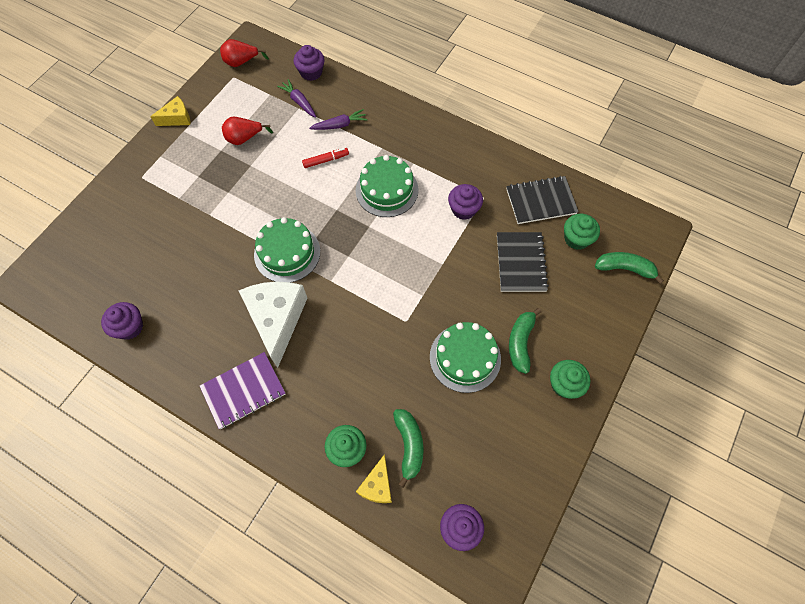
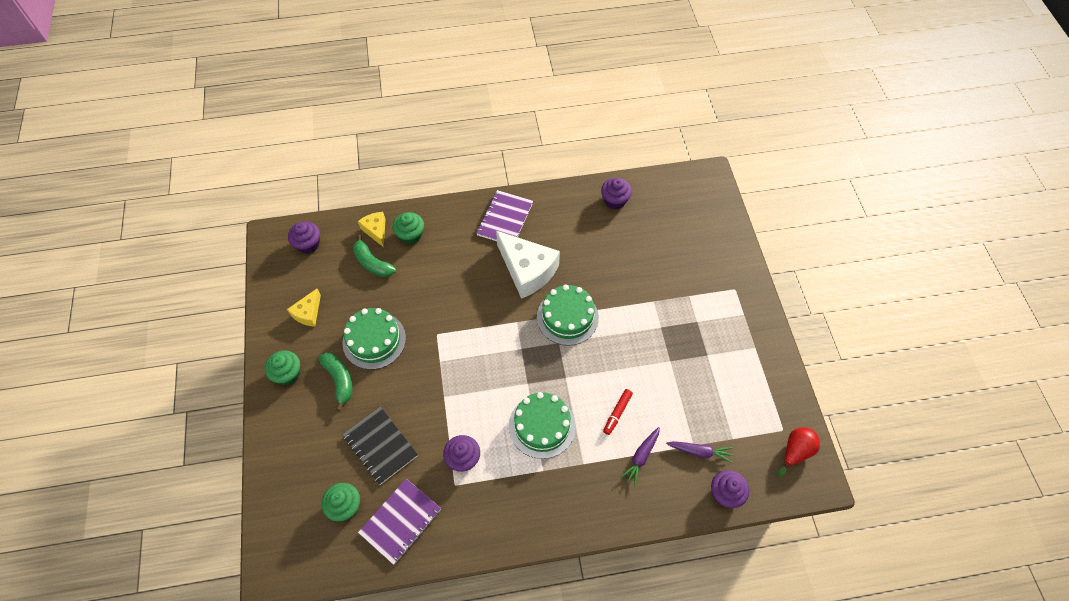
camera: 140 degrees right, 5 degrees down
yellow cheese [150,96,190,126] -> yellow cheese moved to [287,289,321,327]
red pear [222,116,273,145] -> none
black notebook [506,176,579,224] -> purple notebook [358,479,441,565]
green banana [595,252,664,284] -> none

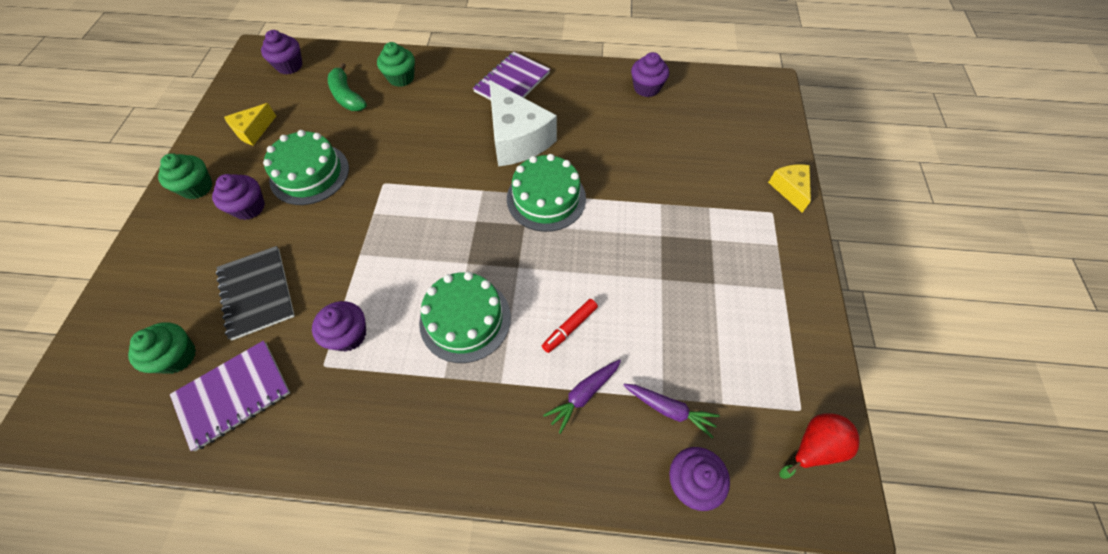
camera: 15 degrees right, 0 degrees up
green banana [318,353,353,411] -> purple cupcake [212,174,265,220]
yellow cheese [358,212,386,247] -> yellow cheese moved to [768,164,811,213]

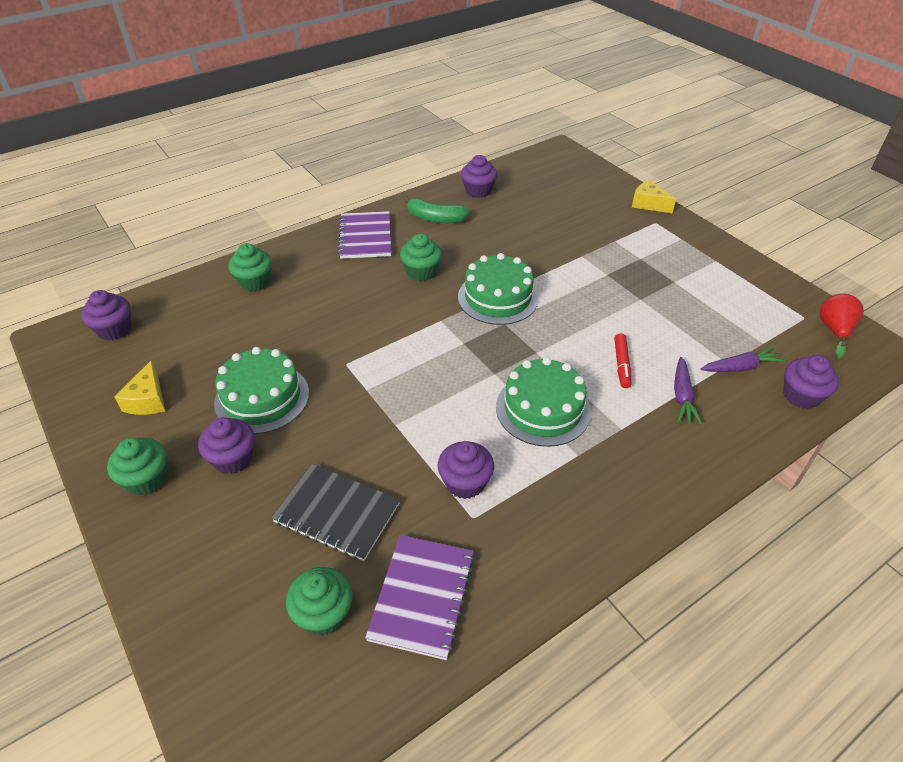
camera: 40 degrees left, 15 degrees down
green banana [328,63,367,111] -> green banana moved to [404,196,470,223]
white cheese [489,80,557,167] -> green cupcake [400,233,442,281]

